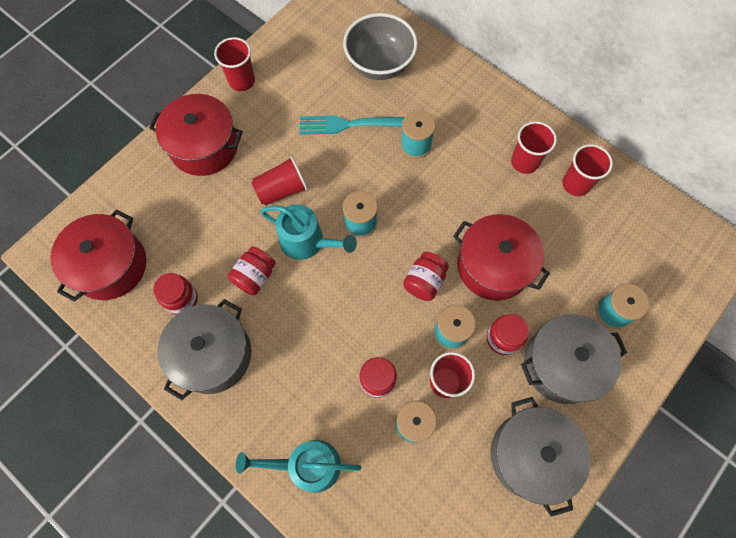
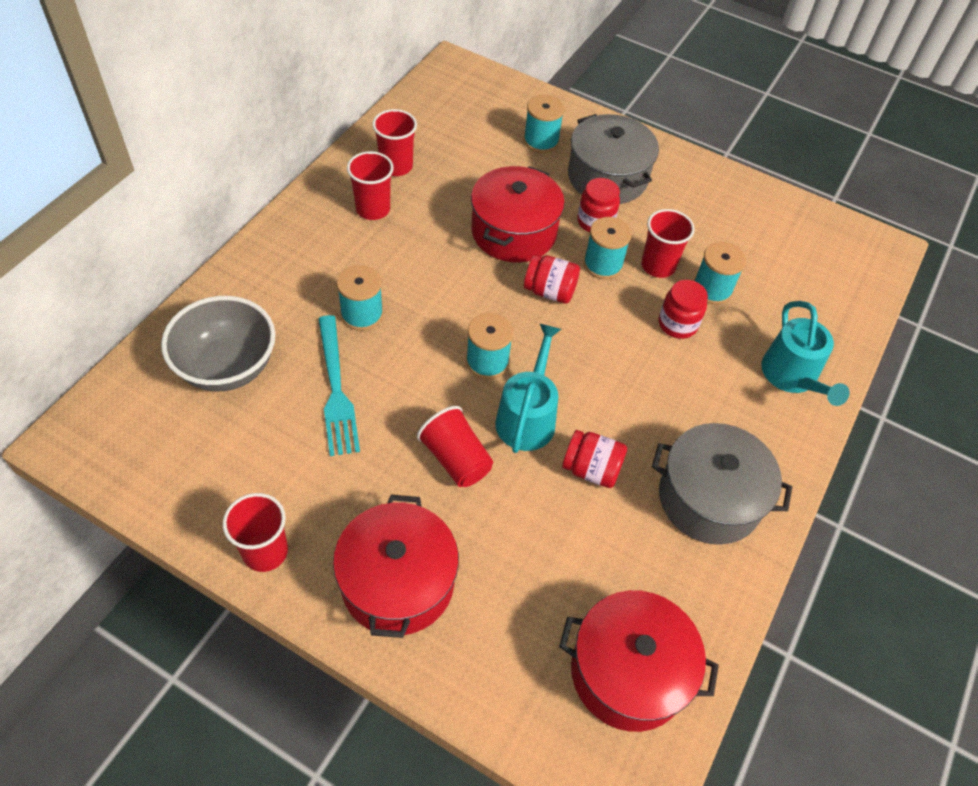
camera: 105 degrees left, 15 degrees down
red jar [153,273,198,315] -> none
grey pot [490,397,591,517] -> none

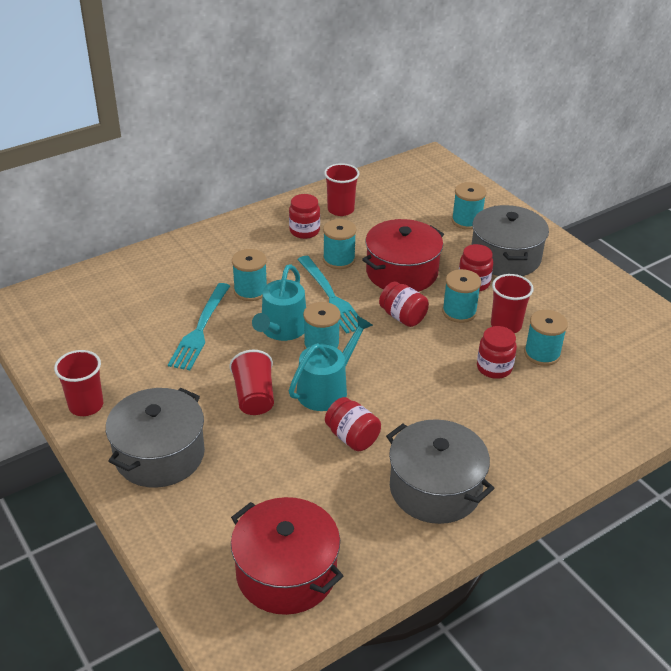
camera: 30 degrees right, 15 degrees down
grey bowl [161,296,275,391] -> none
red pot [333,495,459,638] -> grey pot [106,388,205,488]
red cup [347,151,394,220] -> red jar [289,194,320,239]
turquoise watering can [761,301,850,406] -> turquoise watering can moved to [252,264,306,341]
none -> turquoise fork [297,256,359,334]
none -> turquoise spool [323,219,356,269]

